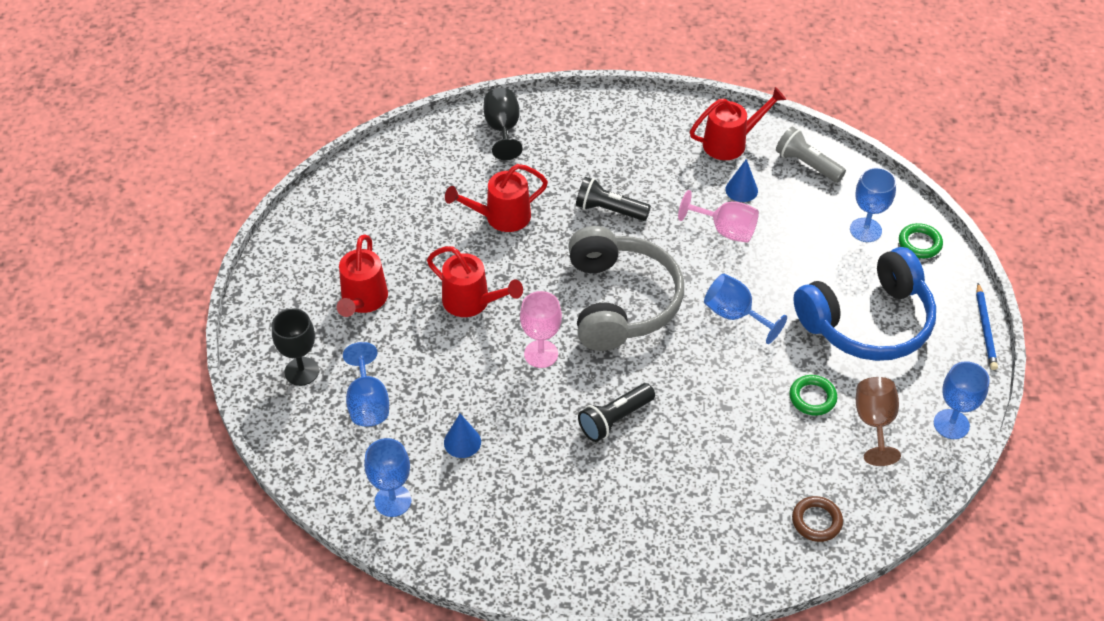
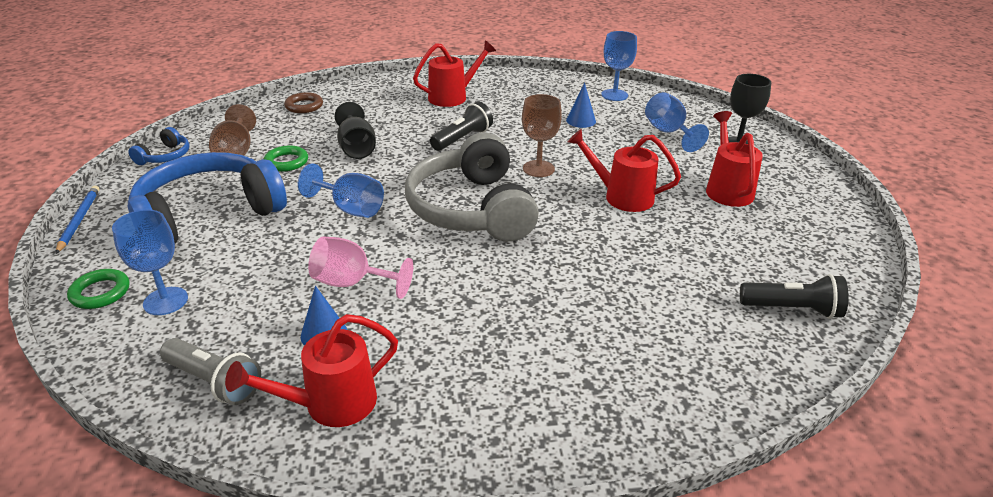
camera: 170 degrees right, 15 degrees down
red watering can [445,164,548,232] -> red watering can moved to [413,40,496,107]
black goblet [484,88,523,160] -> black goblet moved to [335,102,376,159]
pink goblet [520,291,562,368] -> brown goblet [522,94,562,177]
black flashlight [576,177,651,221] -> black flashlight moved to [740,274,848,319]
blue goblet [934,361,990,439] -> blue headphones [129,127,190,165]

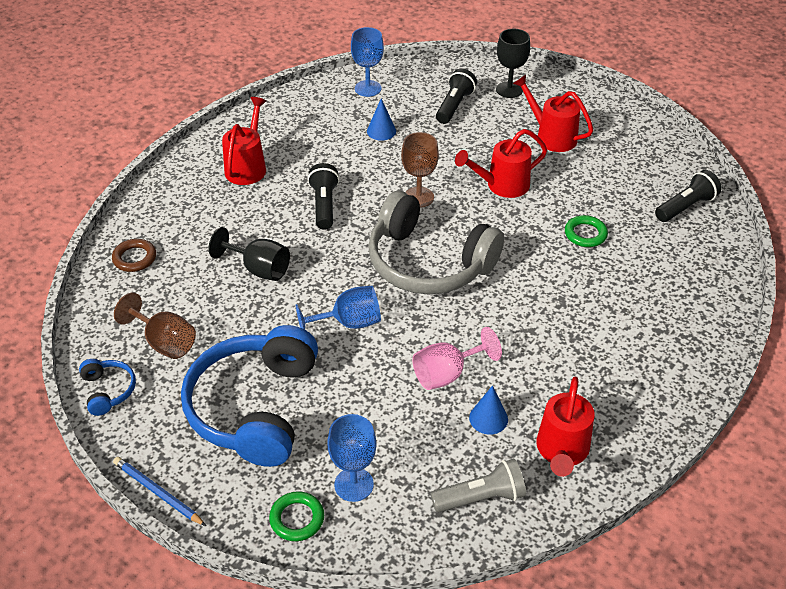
camera: 45 degrees left, 10 degrees up
green ring [264,145,308,172] -> green ring moved to [565,215,608,247]
blue goblet [645,92,709,152] -> black flashlight [436,69,477,124]

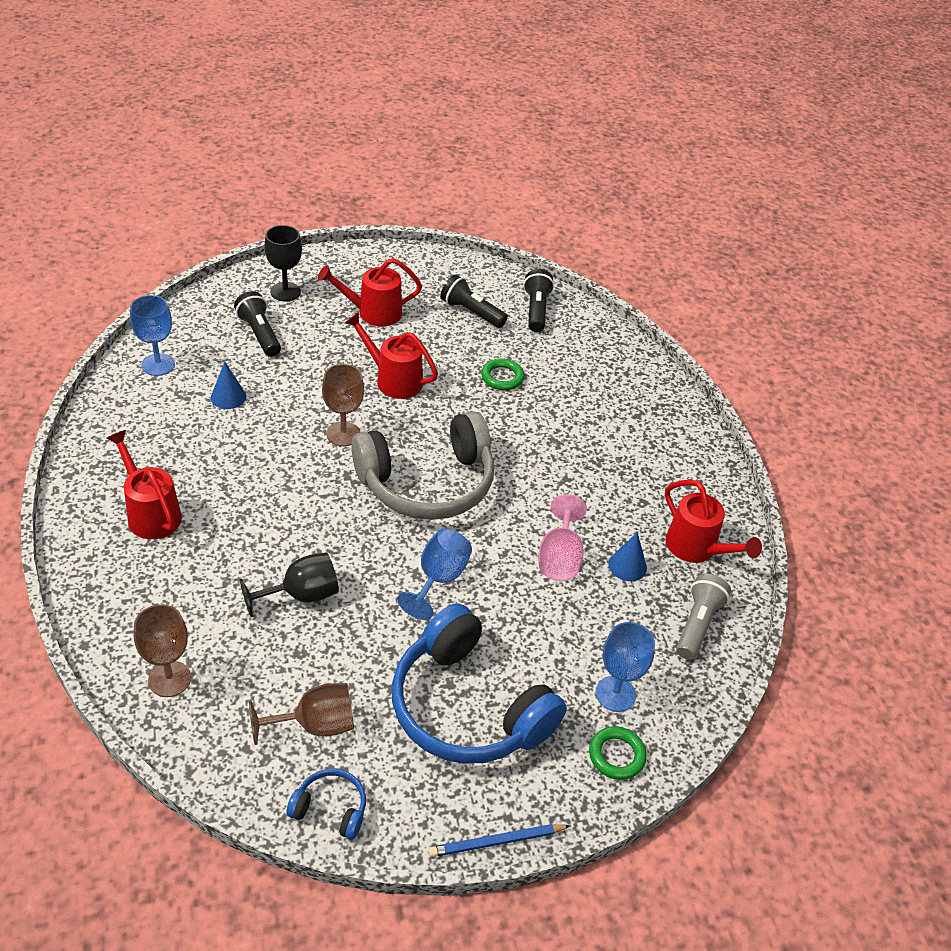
camera: 55 degrees left, 0 degrees up
brown ring [112,239,156,272] -> brown goblet [134,604,191,697]
black flashlight [307,163,339,230] -> black flashlight moved to [440,274,508,328]
red watering can [455,129,547,198] -> red watering can turned 105 degrees clockwise [345,312,438,399]

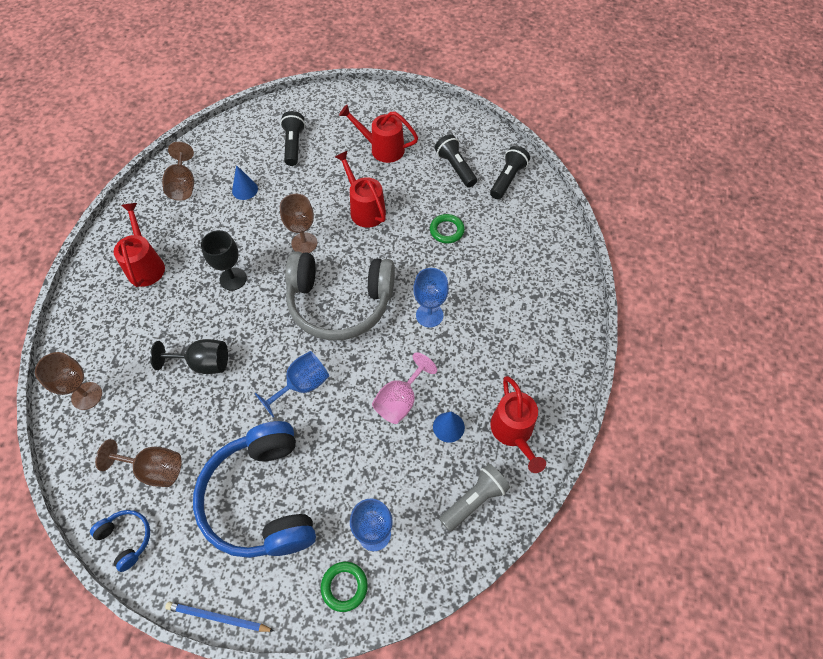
camera: 30 degrees right, 15 degrees up
blue goblet [130,295,175,376] -> blue goblet moved to [413,268,449,327]
black goblet [265,225,302,301] -> black goblet moved to [201,230,247,291]
none -> brown goblet [162,141,194,201]

